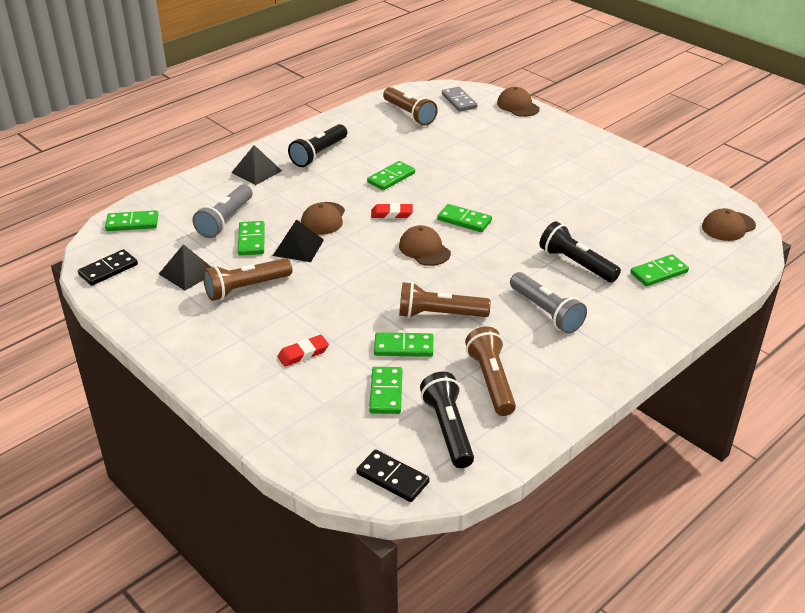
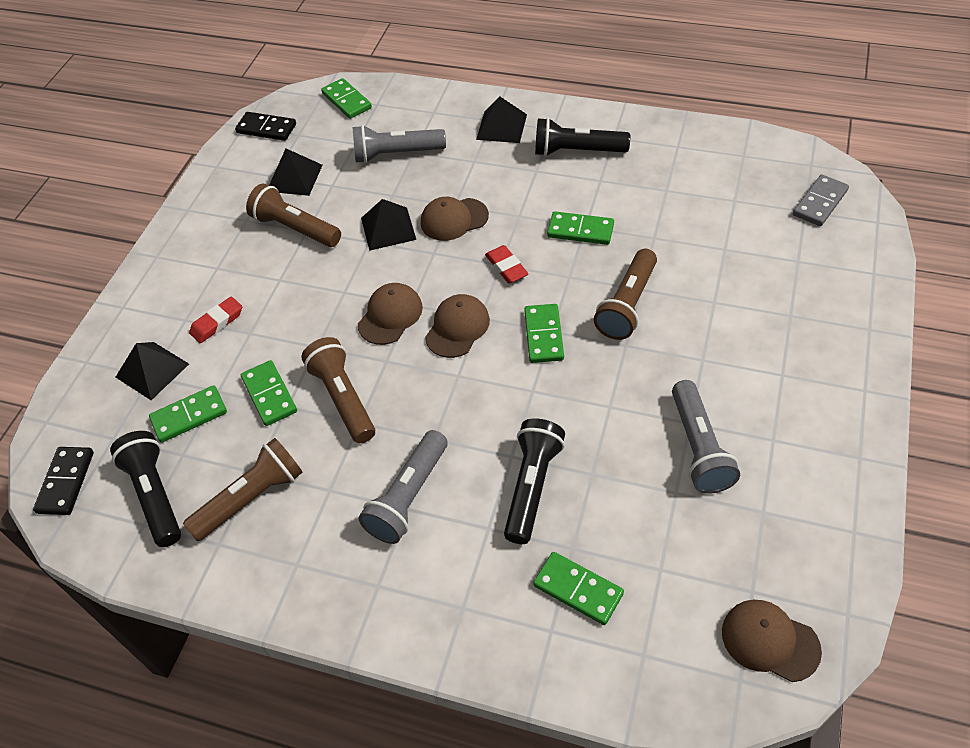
camera: 65 degrees right, 15 degrees up
green domino [238,221,265,255] -> none
red eraser [277,335,329,367] -> red eraser turned 75 degrees counterclockwise [189,297,242,343]
brown flashlight [383,87,438,126] -> brown flashlight moved to [594,249,657,340]
black flashlight [420,372,474,468] -> black flashlight turned 75 degrees counterclockwise [110,431,181,547]
brown cap [497,87,540,117] -> brown cap moved to [358,283,423,345]
none -> black pyramid [116,342,189,400]
none -> grey flashlight [672,380,740,494]

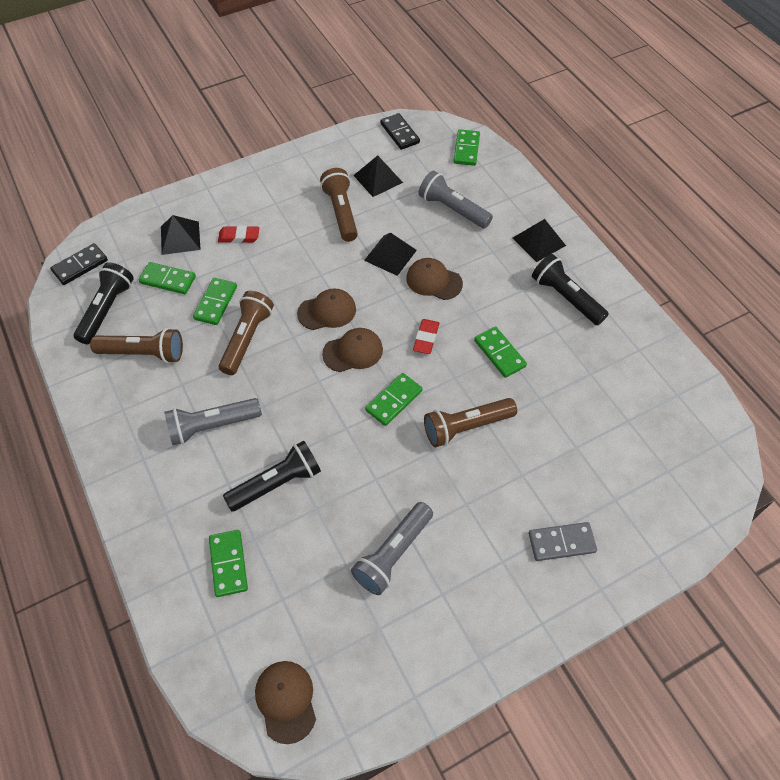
camera: 40 degrees right, 5 degrees up
grey domino [793,174,849,226] -> grey domino moved to [529,522,597,561]

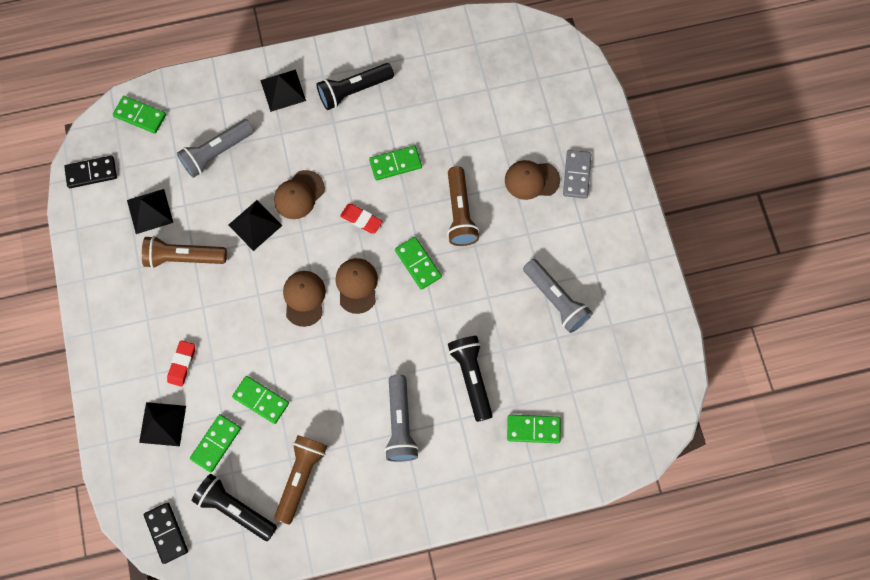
camera: 75 degrees left, 15 degrees up
brown flashlight [219,291,274,375] -> none
brown cap [255,661,316,744] -> brown cap moved to [505,160,560,200]

